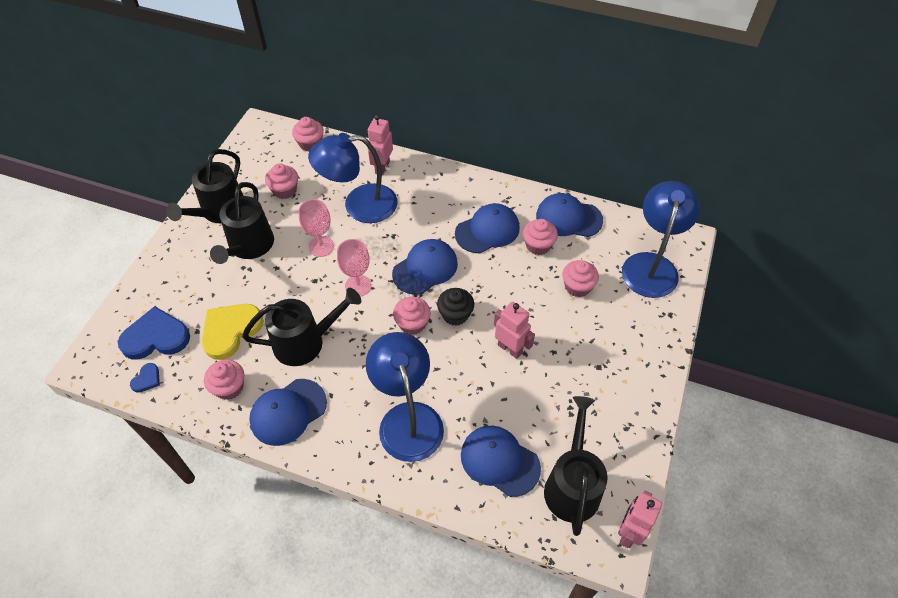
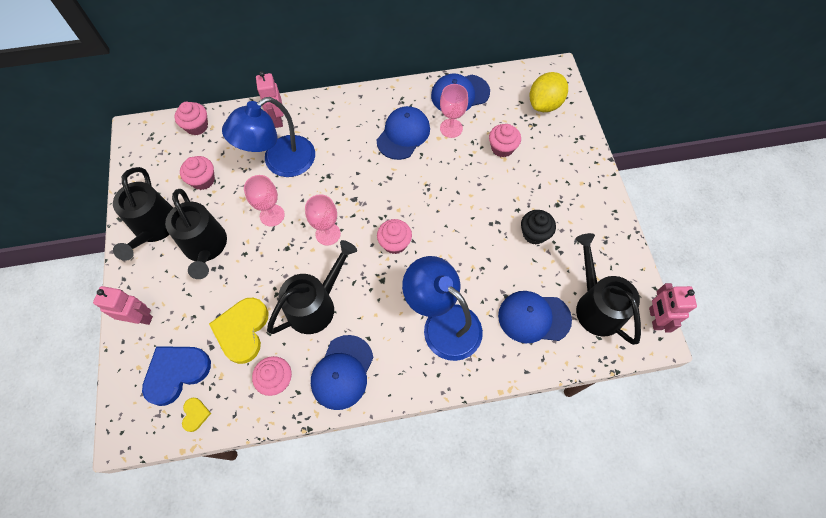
camera: 30 degrees left, 10 degrees up
blue heart [130,363,160,393] -> yellow heart [182,398,211,432]
blue cap [392,239,458,295] -> none
black cupcake [437,288,474,326] -> black cupcake moved to [521,210,556,244]
pink robot [494,302,535,359] -> pink robot moved to [93,286,153,325]
pink cupcake [523,219,558,255] -> pink goblet [440,84,468,138]
blue lamp [622,181,700,298] -> yellow lemon [529,72,568,112]

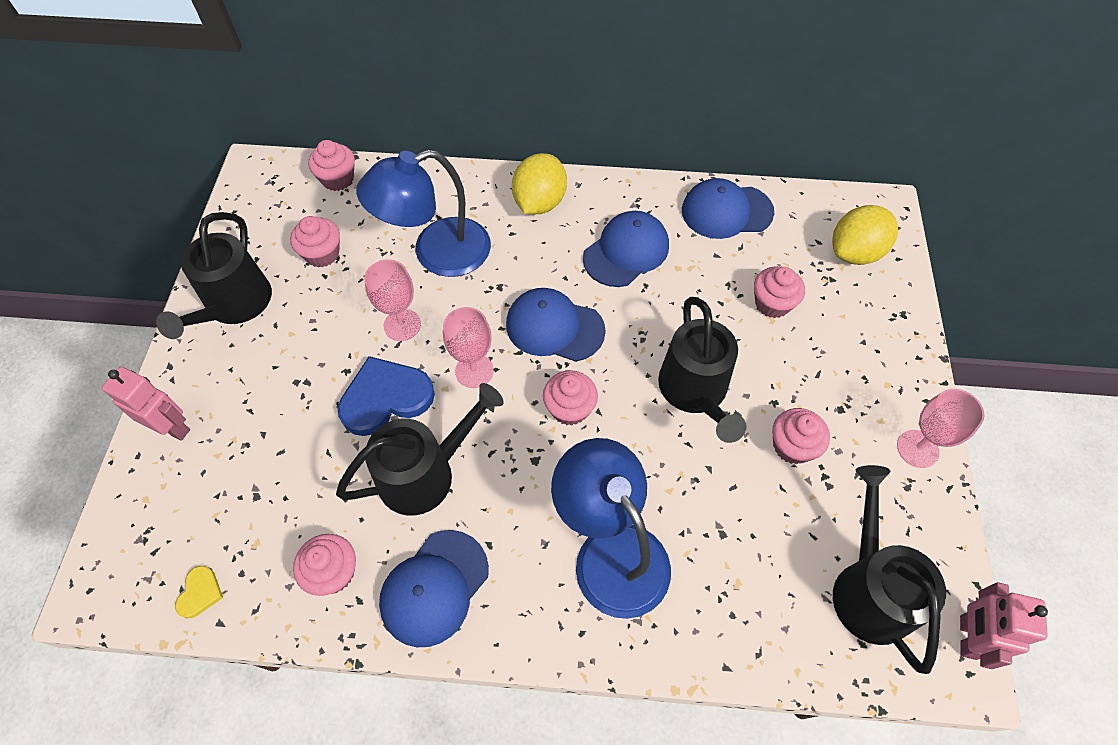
camera: 15 degrees right, 5 degrees down
blue heart [142,346,211,406] -> blue heart moved to [338,356,435,436]
black watering can [165,189,227,279] -> black watering can moved to [658,297,747,443]
yellow heart [209,298,268,364] -> none
pink robot [256,71,284,128] -> none
pink goblet [440,84,468,138] -> pink goblet moved to [897,389,984,468]
blue cap [498,291,572,343] -> blue cap moved to [506,288,606,362]
black cupcake [521,210,556,244] -> pink cupcake [772,408,830,464]
none -> yellow lemon [512,153,567,214]

